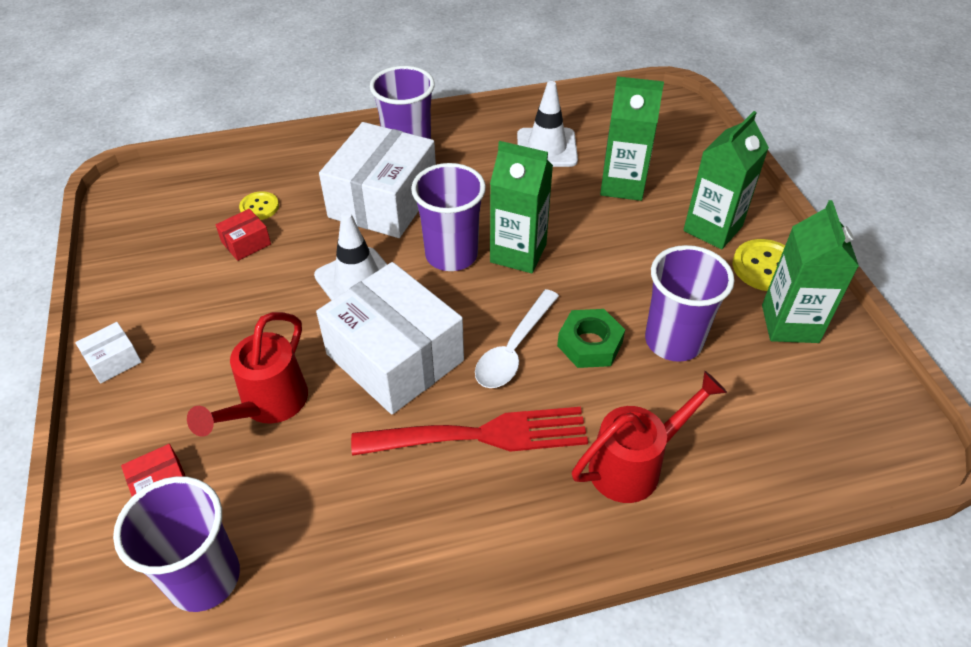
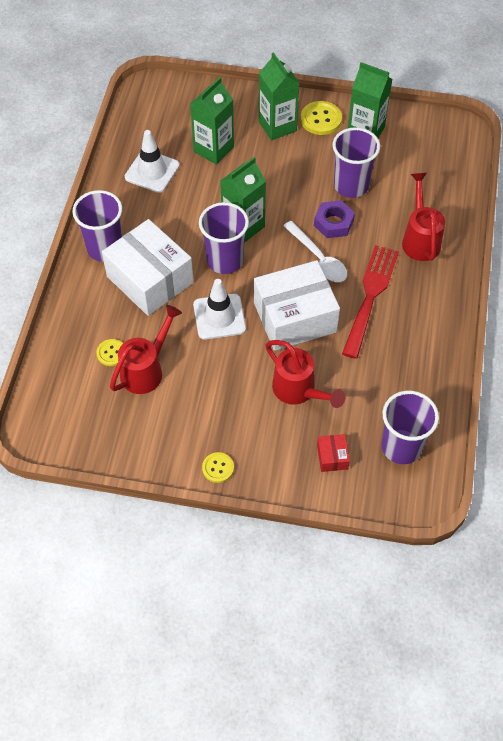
camera: 65 degrees left, 10 degrees up
white box [75,322,142,384] -> yellow button [202,452,234,483]
red box [216,209,271,261] -> red watering can [110,305,182,394]
green nut [557,309,625,368] -> purple nut [314,200,355,238]

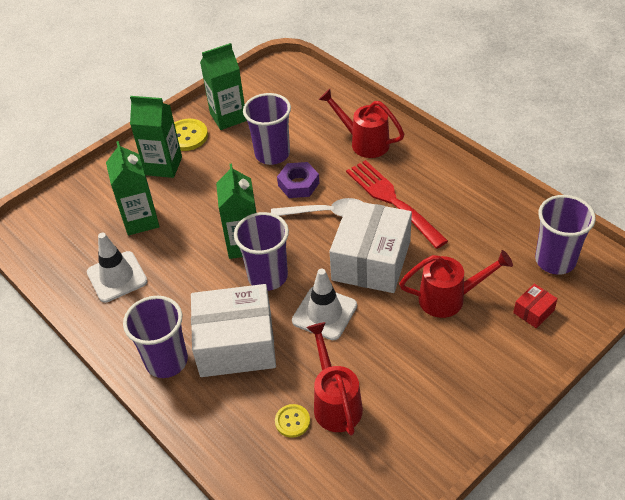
camera: 50 degrees left, 10 degrees down
yellow button [202,452,234,483] -> none
red box [317,434,350,472] -> red box turned 75 degrees counterclockwise [513,284,558,328]

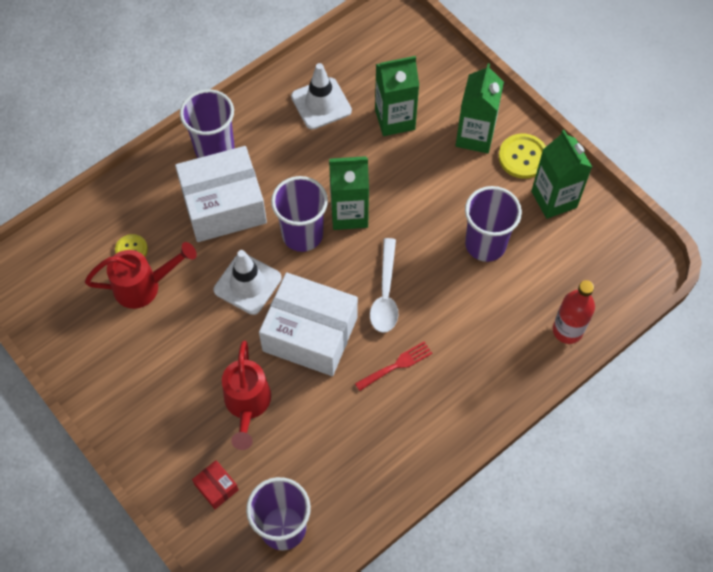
camera: 90 degrees right, 15 degrees up
white box [191,284,276,377] -> white box turned 75 degrees clockwise [175,146,267,242]
purple nut [277,162,319,198] -> none
red watering can [319,89,404,158] -> none
red fork [346,160,448,249] -> red fork [355,341,432,391], size x0.52
none -> red bottle [553,280,595,344]

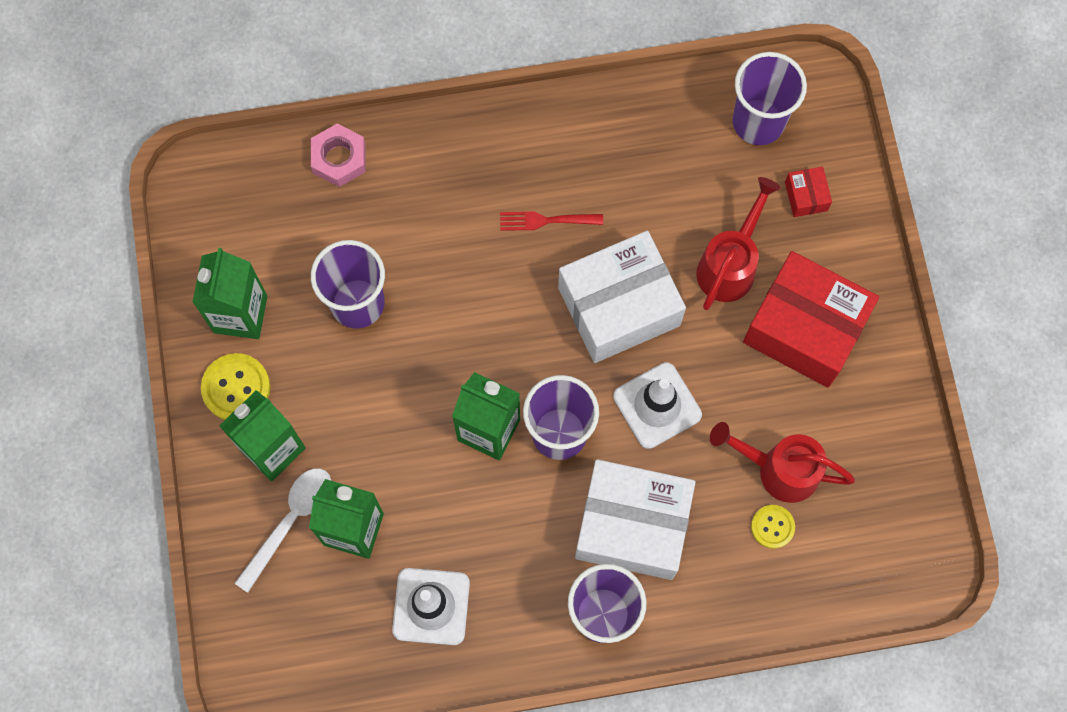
camera: 150 degrees left, 10 degrees up
white box [259,272,358,376] -> white box turned 75 degrees counterclockwise [558,231,686,363]
white spoon [370,238,398,333] -> white spoon moved to [235,468,331,593]
red bottle [553,280,595,344] -> pink nut [311,124,366,187]
none -> red box [743,251,879,387]

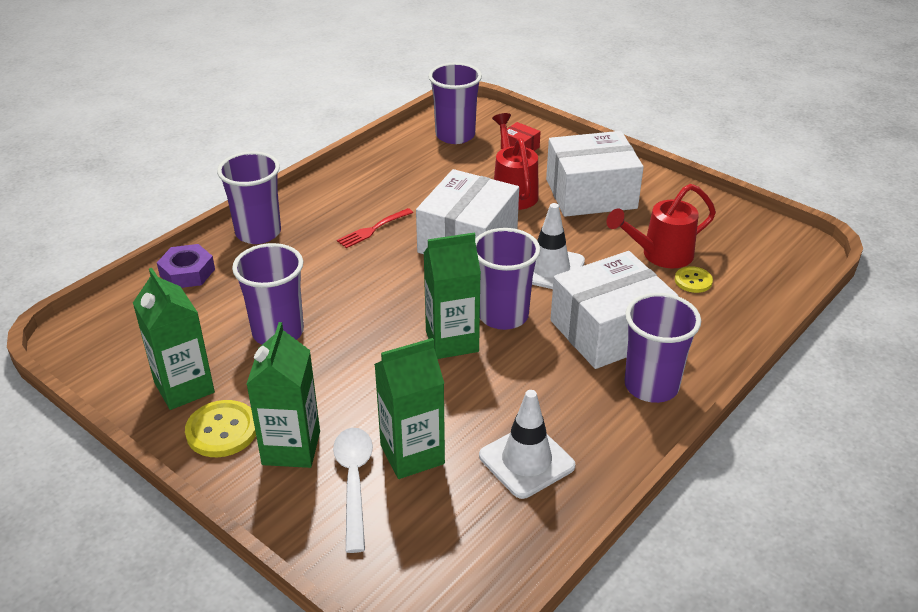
camera: 40 degrees left, 35 degrees down
pink nut [311,124,366,187] -> purple nut [157,244,215,288]
red box [743,251,879,387] -> white box [546,131,644,217]
none -> purple cup [217,152,281,244]

